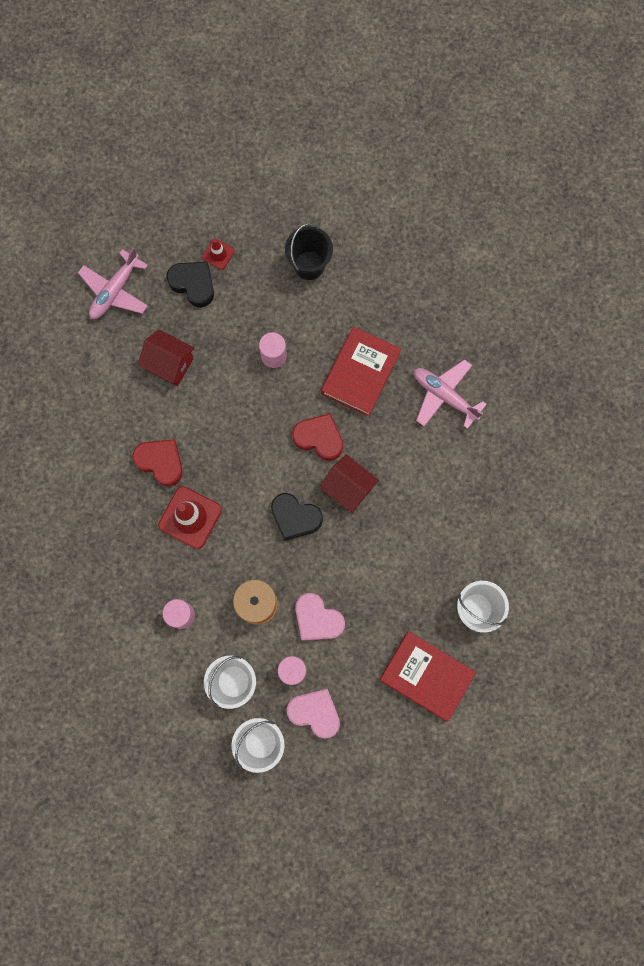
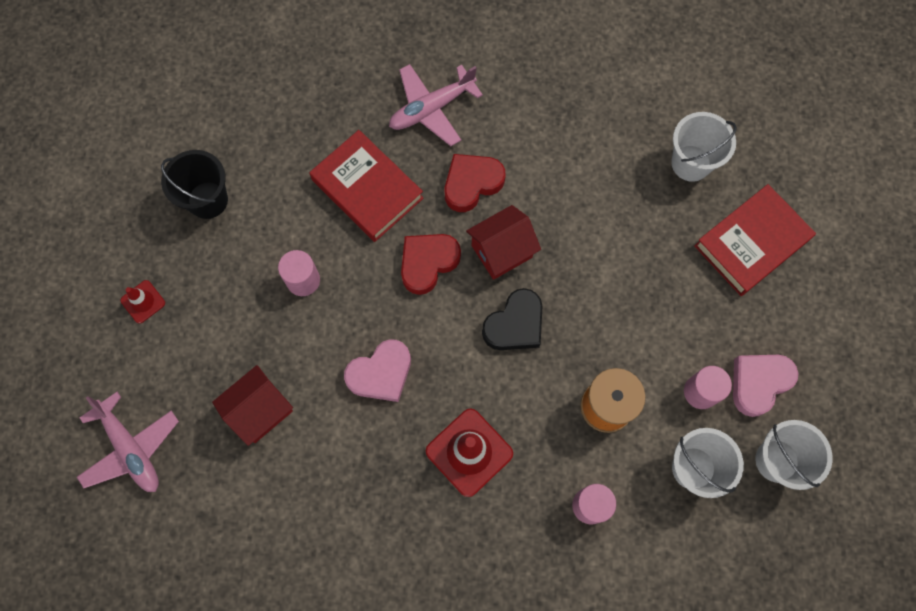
camera: 70 degrees left, 5 degrees down
red heart [132,439,183,486] -> red heart moved to [445,154,506,212]
black heart [166,262,214,307] -> none
pink heart [295,593,345,640] -> pink heart moved to [344,339,411,402]

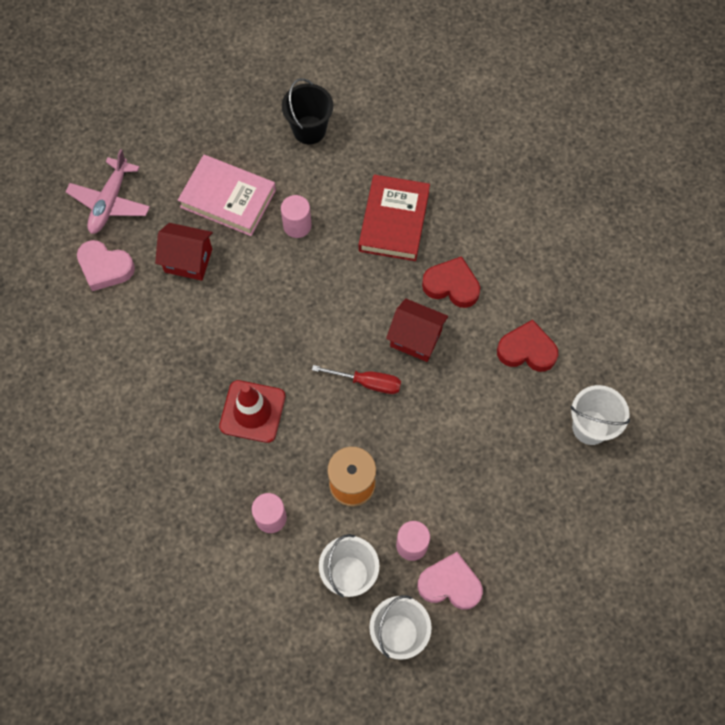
camera: 55 degrees right, 5 degrees down
red traffic cone [120,280,165,324] -> none
pink heart [344,339,411,402] -> pink heart moved to [77,240,135,291]
pink plane [389,64,483,146] -> none
red heart [401,234,461,295] -> red heart moved to [497,320,558,372]
black heart [482,288,542,350] -> red screwdriver [312,365,401,394]
red book [694,184,816,296] -> none
none -> pink book [178,155,276,236]

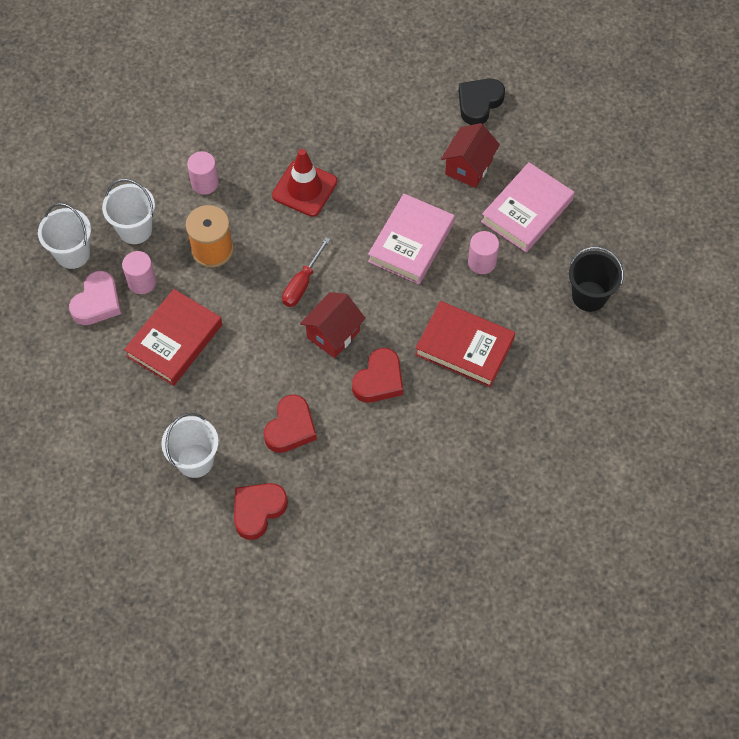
camera: 105 degrees right, 5 degrees down
pink plane [65,149,150,234] -> none
pink heart [77,240,135,291] -> black heart [459,78,505,125]
none -> red book [124,289,222,386]
none -> red heart [234,483,288,540]
none -> pink book [368,193,455,284]

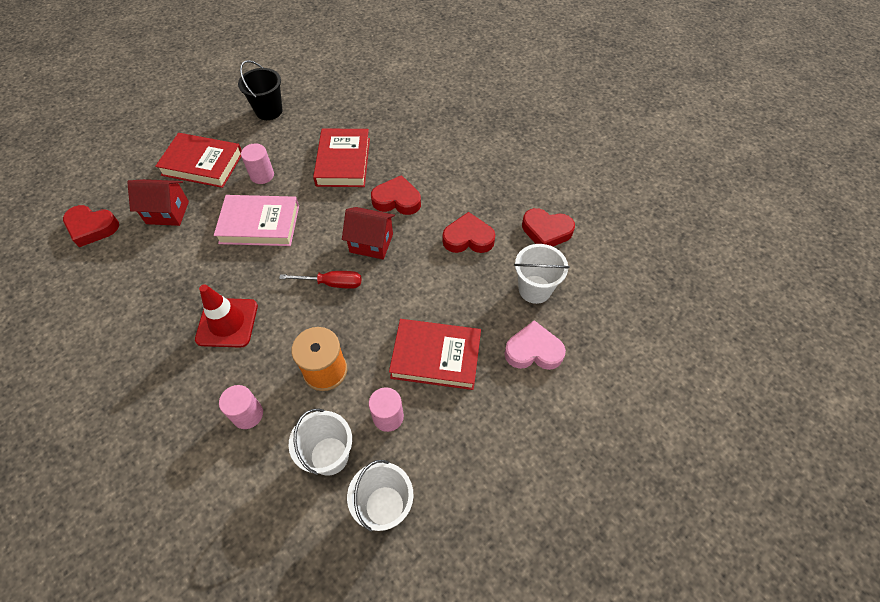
camera: 115 degrees left, 5 degrees down
pink heart [69,271,121,325] -> pink heart moved to [504,320,566,370]
black heart [459,78,505,125] -> red heart [63,205,119,247]
pink book [481,162,574,252] -> red book [155,133,242,188]

